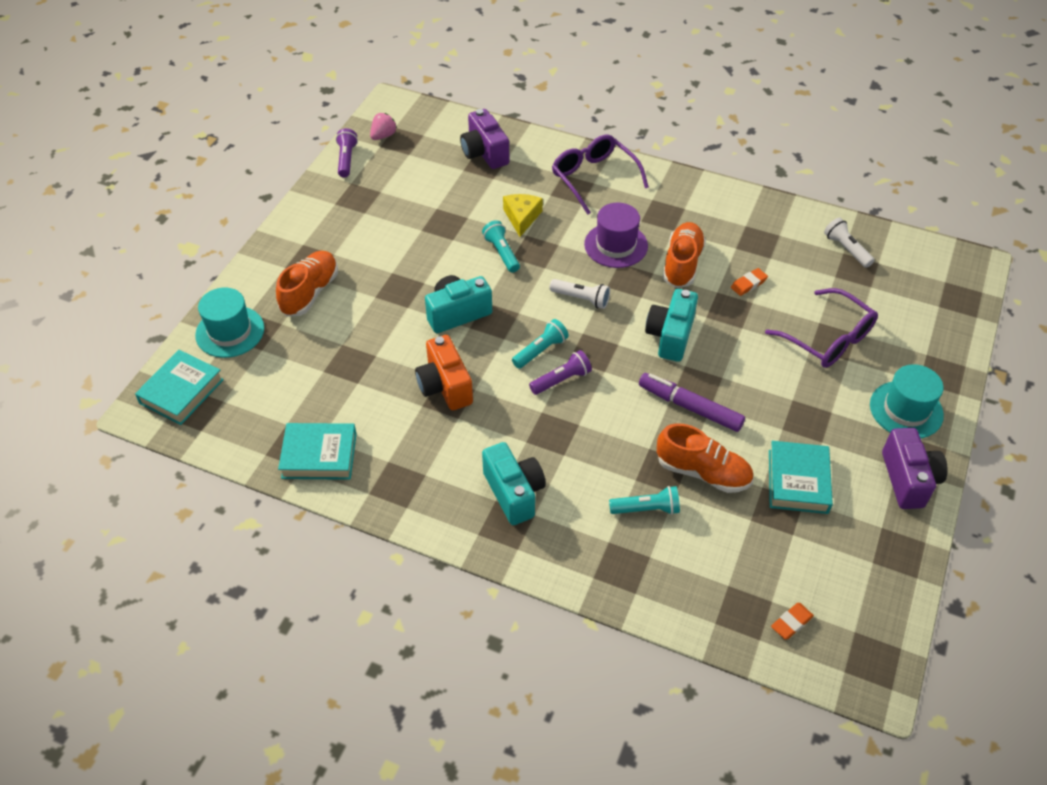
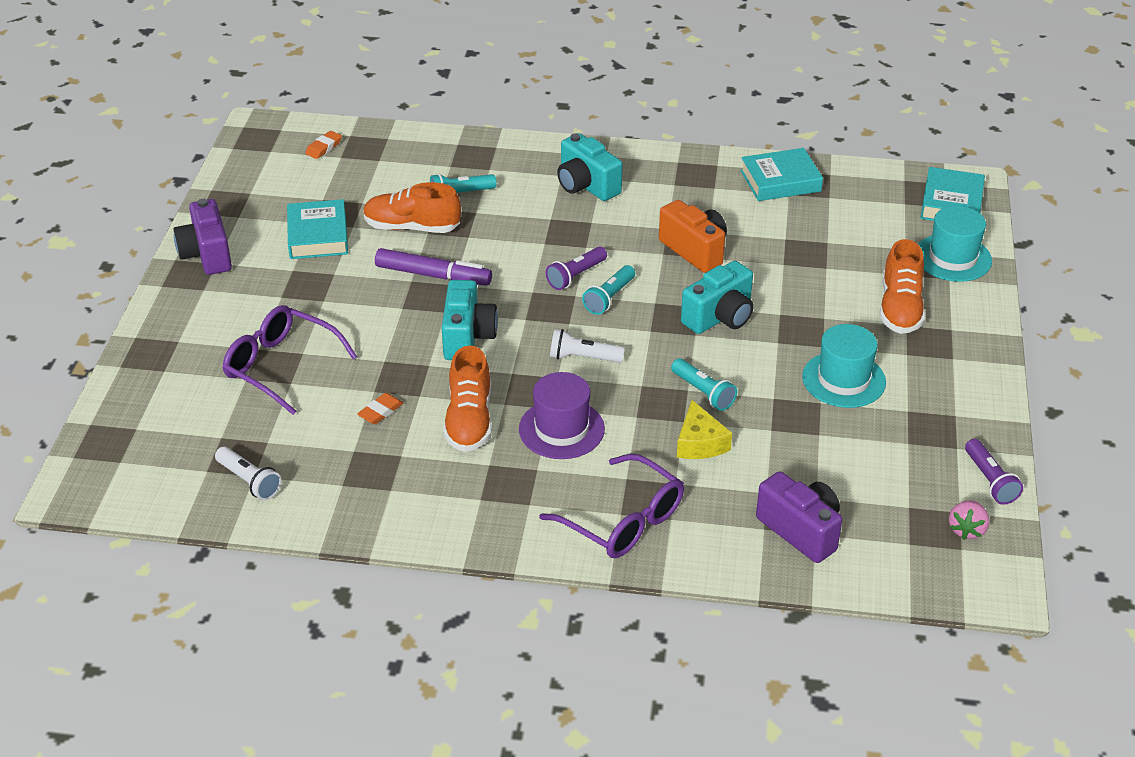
camera: 165 degrees right, 10 degrees down
turquoise hat [870,364,944,439] -> turquoise hat moved to [802,324,886,408]

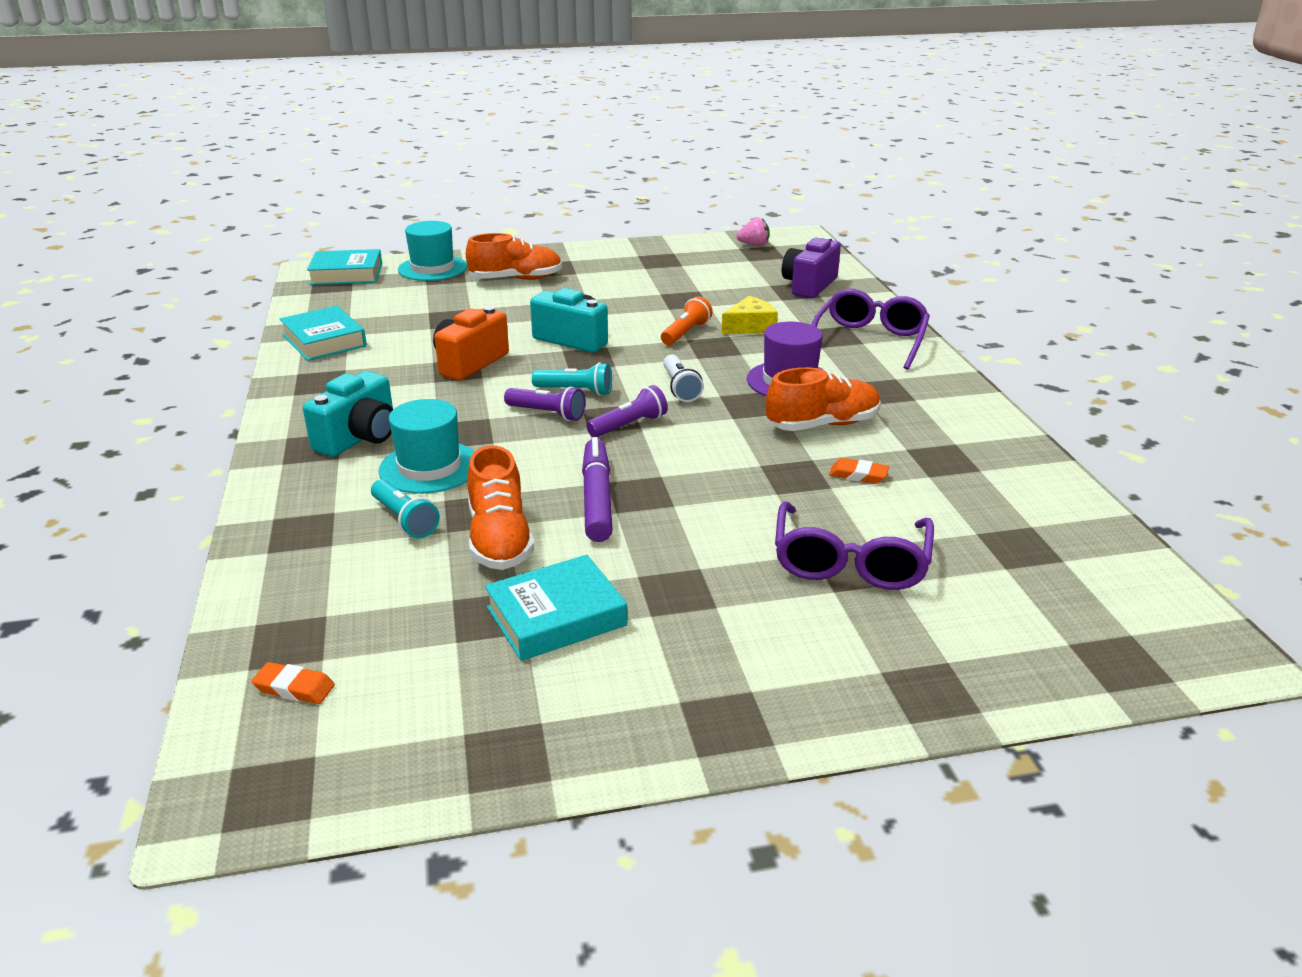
camera: 110 degrees left, 10 degrees down
purple camera [173,198,232,275] -> none
white flashlight [215,447,281,500] -> none
turquoise camera [442,280,498,360] -> none
turquoise flashlight [671,358,737,411] -> orange flashlight [661,297,713,345]
turquoise hat [802,324,886,408] -> turquoise hat moved to [379,399,474,494]
purple flashlight [965,439,1023,505] -> purple flashlight moved to [586,385,668,437]

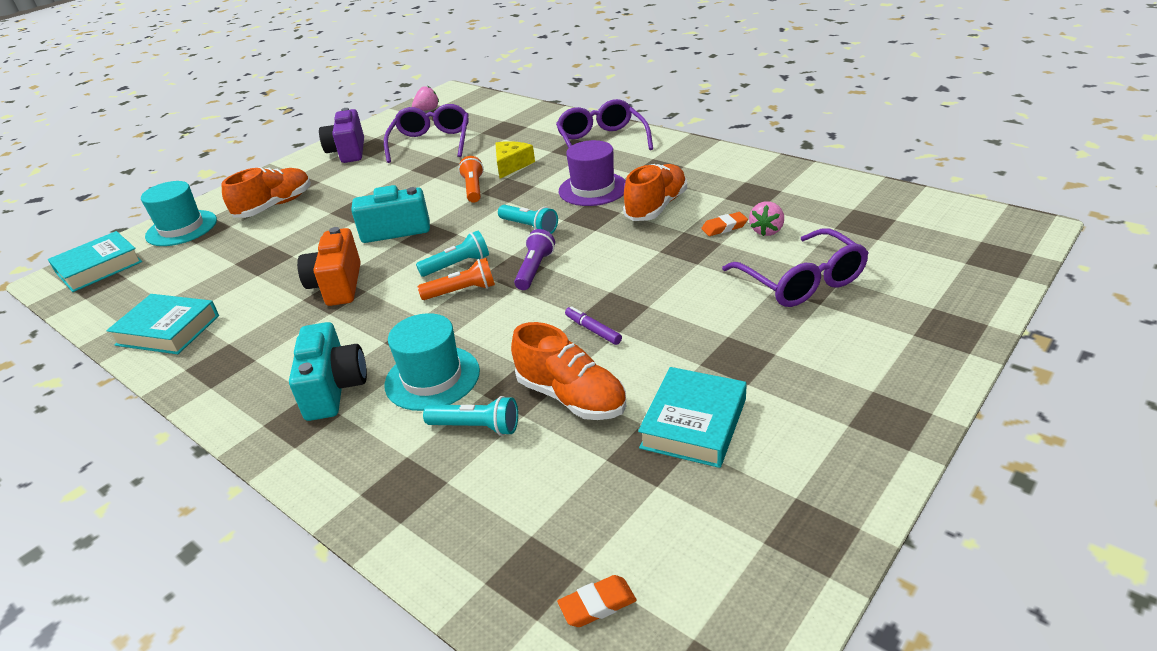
camera: 35 degrees left, 5 degrees up
purple flashlight [504,387,585,421] -> orange flashlight [418,258,495,300]
purple marker [582,437,613,542] -> purple marker [565,306,622,345], size x0.52
white flashlight [663,354,704,402] -> turquoise flashlight [498,205,558,234]
purple camera [782,236,841,298] -> purple camera moved to [319,108,364,163]
none -> purple glasses [384,104,469,163]
none -> pink strawberry [749,201,784,236]

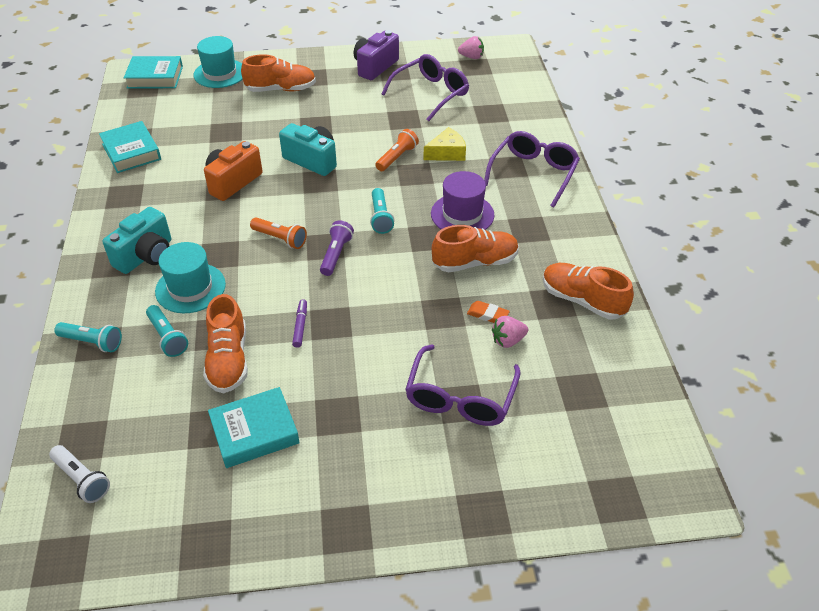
camera: 40 degrees right, 10 degrees up
turquoise flashlight [416,231,489,277] -> turquoise flashlight moved to [54,322,122,352]
purple flashlight [514,229,555,290] -> purple flashlight turned 45 degrees counterclockwise [320,220,354,276]
orange eraser [557,575,637,627] -> white flashlight [49,445,110,503]
none -> orange shoe [543,263,634,319]

